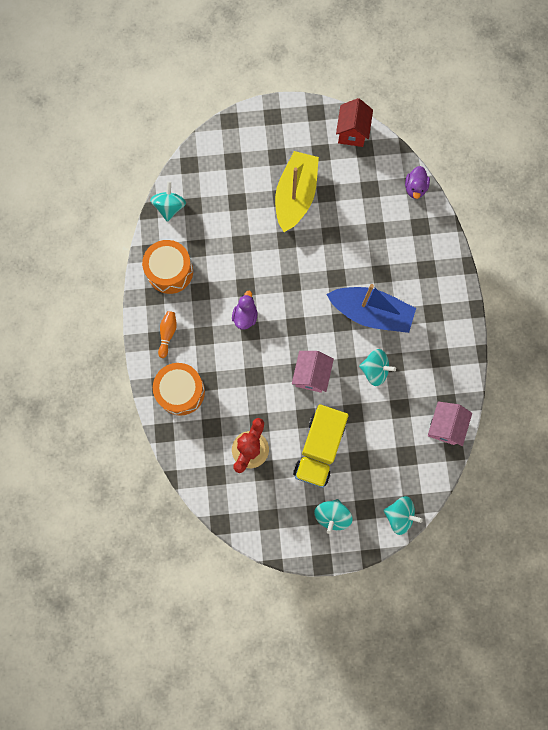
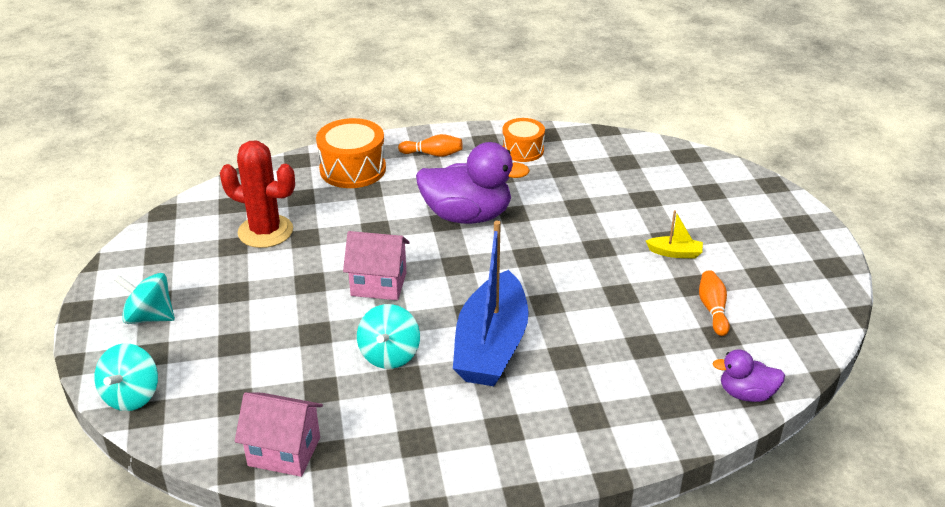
camera: 85 degrees right, 40 degrees down
orange drum [142,240,193,294] -> orange drum [502,118,545,162], size x0.65
turquoise spinning top [150,181,186,222] -> none
purple duck [232,291,258,329] -> purple duck [416,142,530,224], size x1.91
yellow boat [275,151,319,232] -> yellow boat [646,210,703,259], size x0.41
yellow truck [293,404,349,488] -> none
red house [336,98,373,147] -> none
none -> orange bowling pin [699,270,730,336]

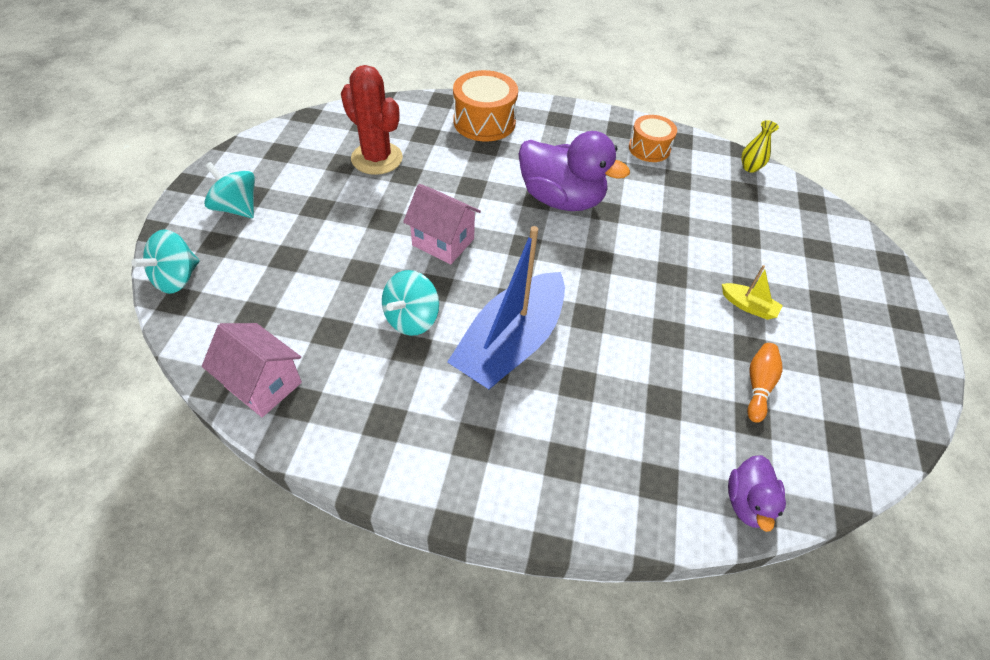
camera: 20 degrees right, 15 degrees up
orange bowling pin [398,134,463,157] -> none
purple duck [713,350,785,402] -> purple duck turned 105 degrees counterclockwise [728,455,786,532]
none -> yellow vase [741,120,779,173]

